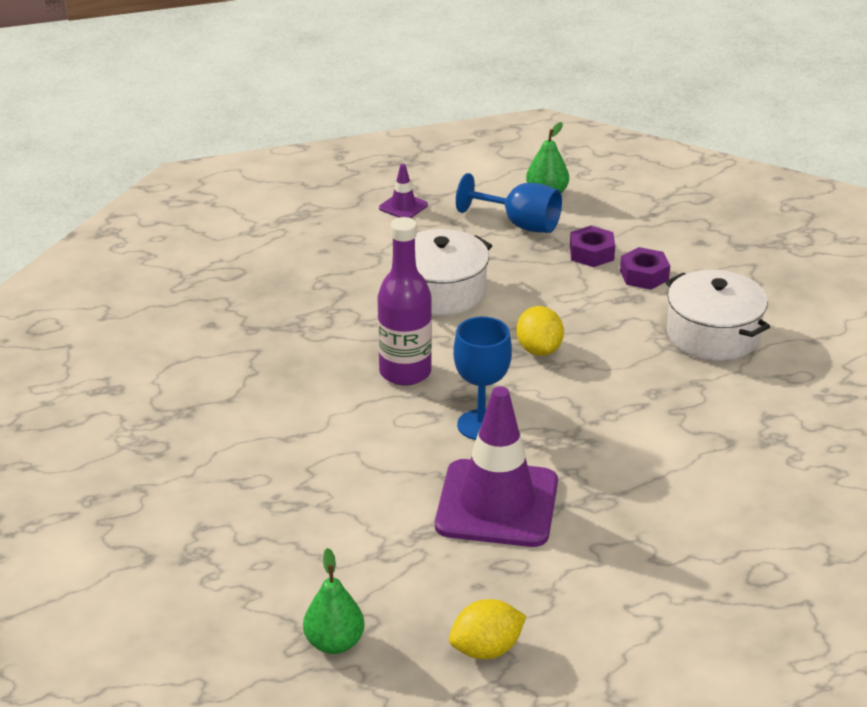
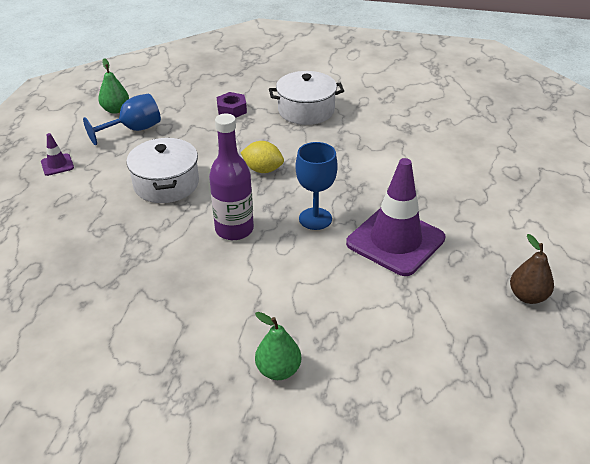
camera: 60 degrees left, 5 degrees up
green pear [303,548,365,654] -> green pear moved to [255,312,301,380]
yellow lemon [449,599,526,659] -> brown pear [510,234,554,304]
purple nut [570,226,615,267] -> none

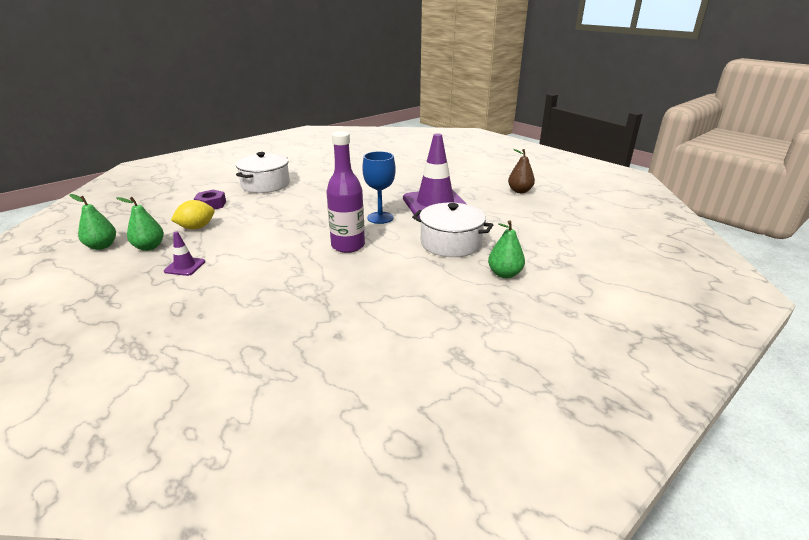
camera: 55 degrees left, 10 degrees down
purple traffic cone [41,133,74,176] -> purple traffic cone moved to [164,232,205,276]
blue goblet [83,93,161,145] -> green pear [116,197,164,251]
white pot [126,138,199,203] -> white pot moved to [412,203,493,257]
yellow lemon [240,141,284,173] -> yellow lemon moved to [171,200,214,229]

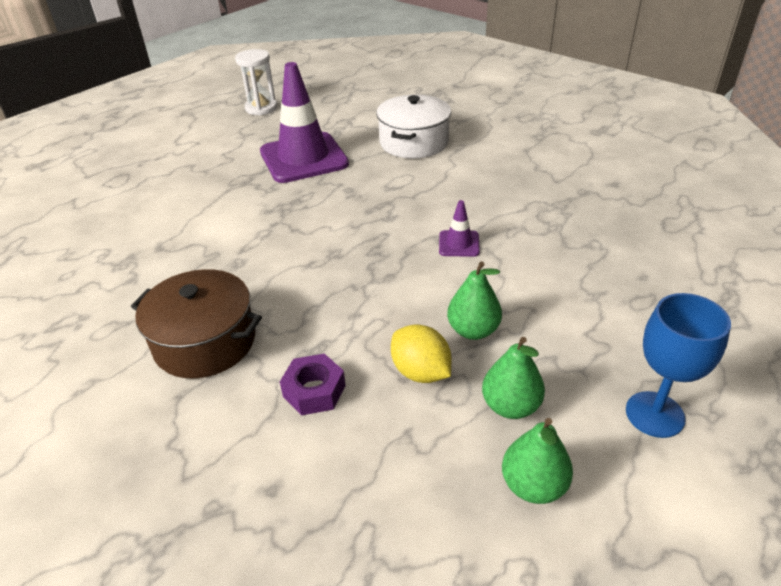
camera: 95 degrees left, 10 degrees up
purple traffic cone [164,232,205,276] -> purple traffic cone moved to [439,200,480,257]
white pot [236,152,290,193] -> brown pot [131,269,262,378]
purple bottle [326,131,365,253] -> none
blue goblet [362,151,396,224] -> blue goblet moved to [626,293,731,438]
green pear [488,220,525,278] -> green pear moved to [447,261,502,340]
brown pear [508,149,535,193] -> white hourglass [235,49,277,116]

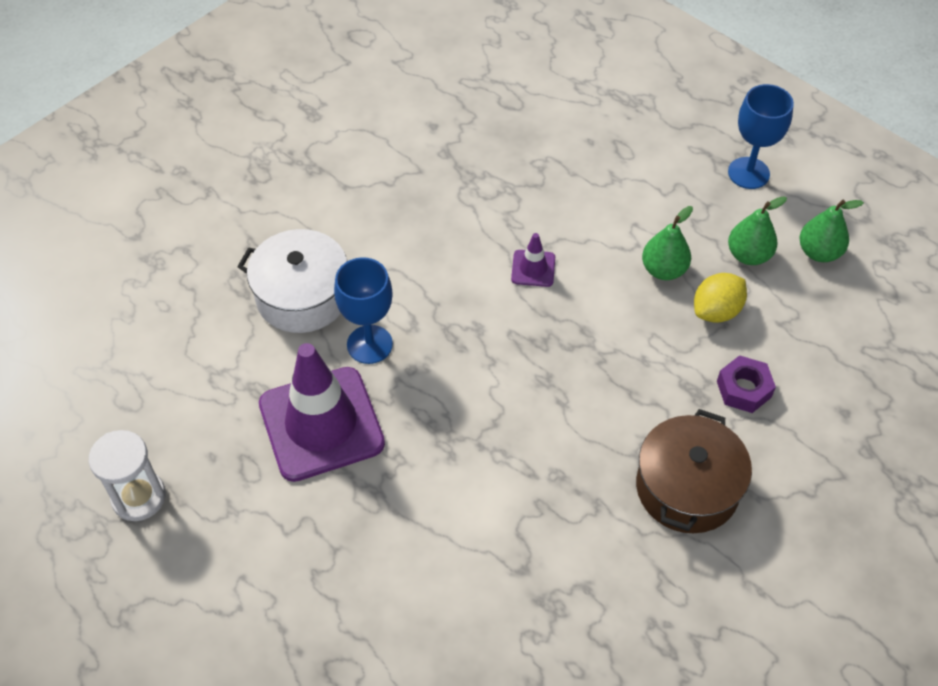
camera: 90 degrees left, 15 degrees up
none -> blue goblet [334,257,393,364]

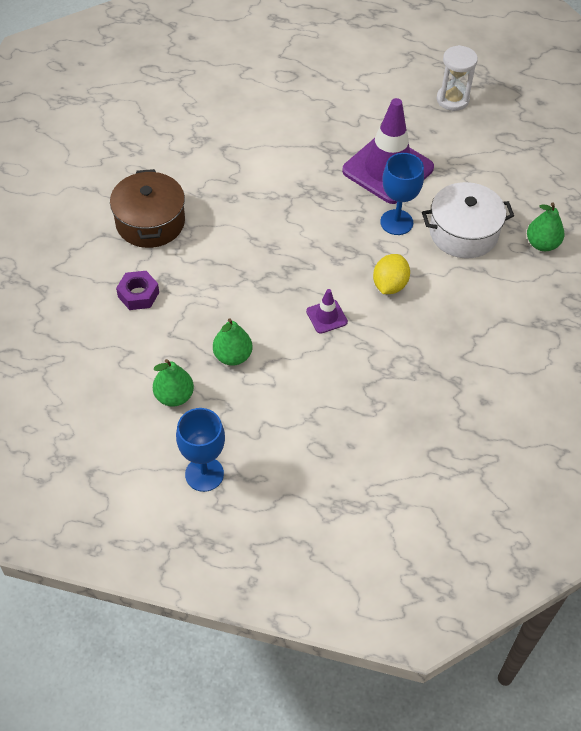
camera: 150 degrees right, 0 degrees up
yellow lemon [694,273,747,323] -> yellow lemon moved to [373,254,410,294]
green pear [799,200,864,262] -> green pear moved to [527,202,564,251]

